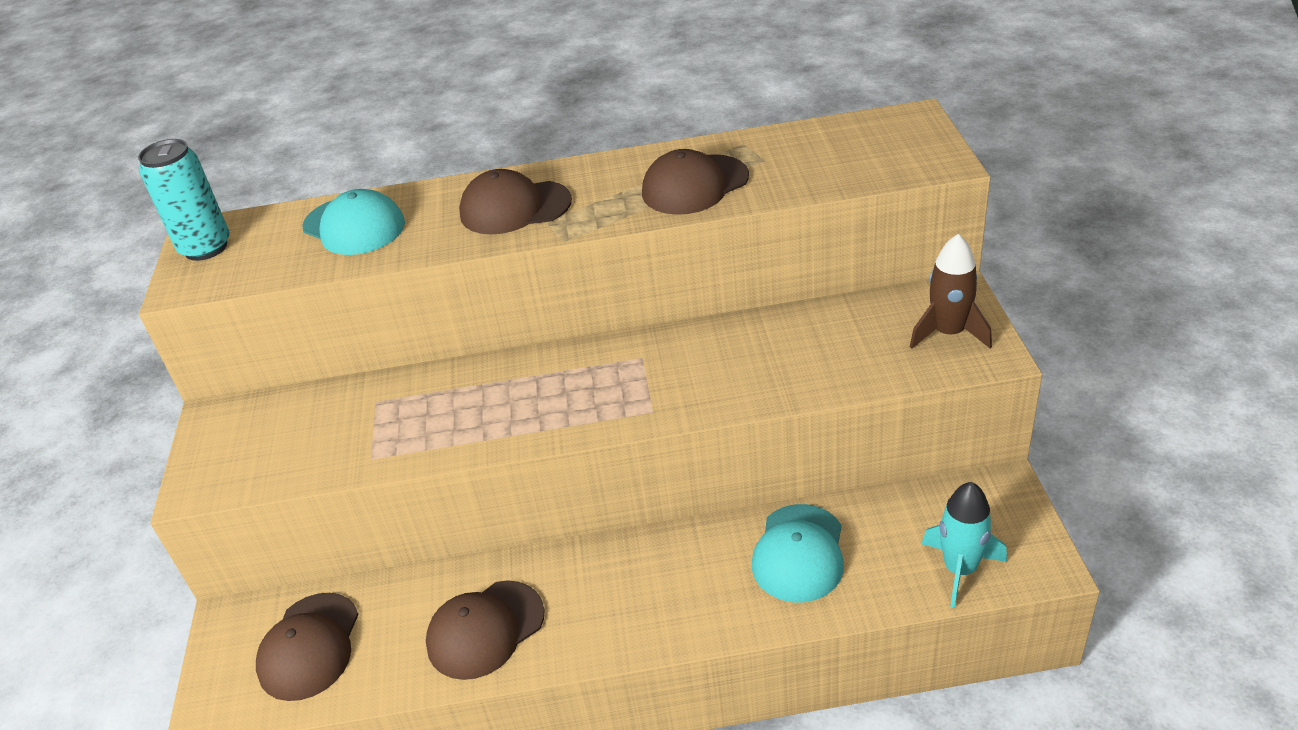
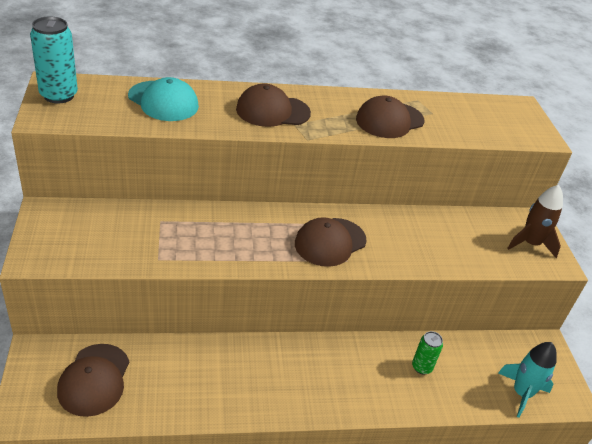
camera: 10 degrees left, 0 degrees up
brown cap [426,580,545,680] -> brown cap moved to [295,217,366,267]
turquoise cap [752,504,844,603] -> green can [412,331,443,375]

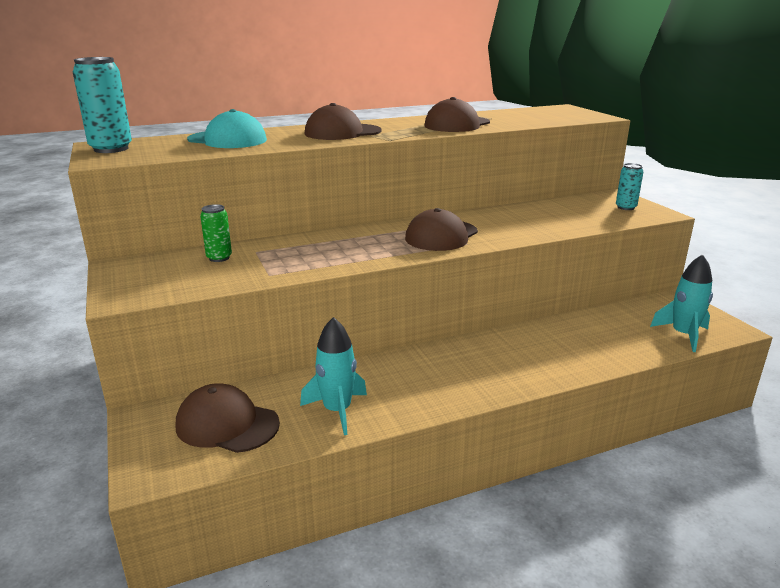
camera: 10 degrees left, 15 degrees down
brown cap [57,344,129,417] -> brown cap turned 120 degrees clockwise [176,383,280,453]
green can [412,331,443,375] -> green can moved to [200,204,232,262]
brown rocket [507,185,563,258] -> turquoise can [616,163,643,210]
none -> turquoise rocket [300,317,367,435]

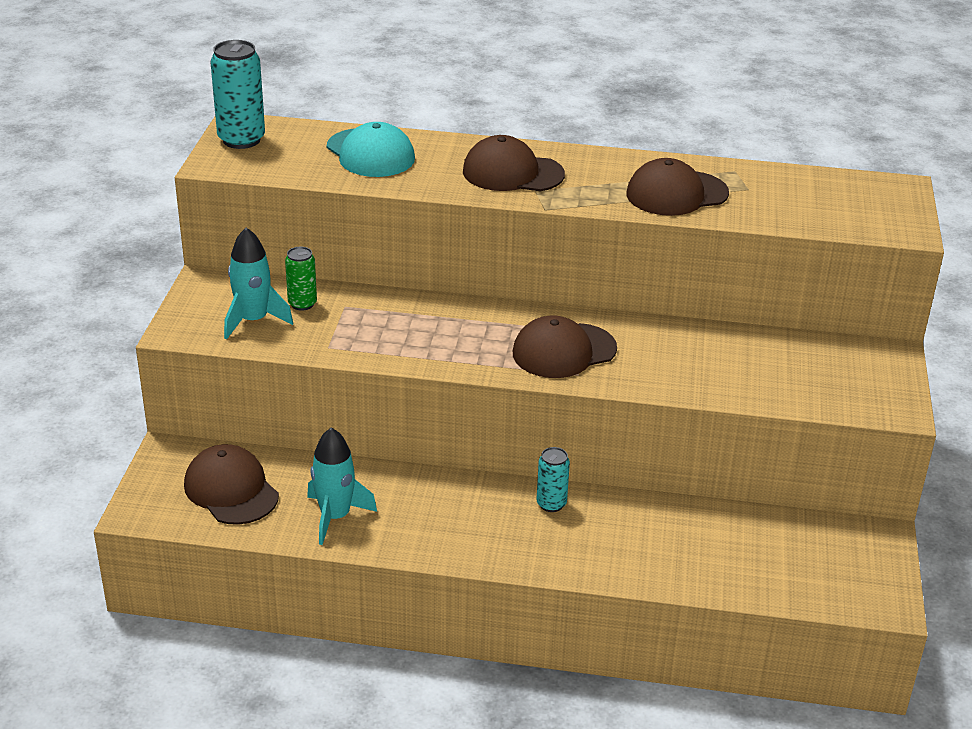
camera: 30 degrees right, 10 degrees up
turquoise can [616,163,643,210] -> turquoise can moved to [537,447,570,512]
turquoise rocket [650,254,713,352] -> turquoise rocket moved to [224,227,293,340]

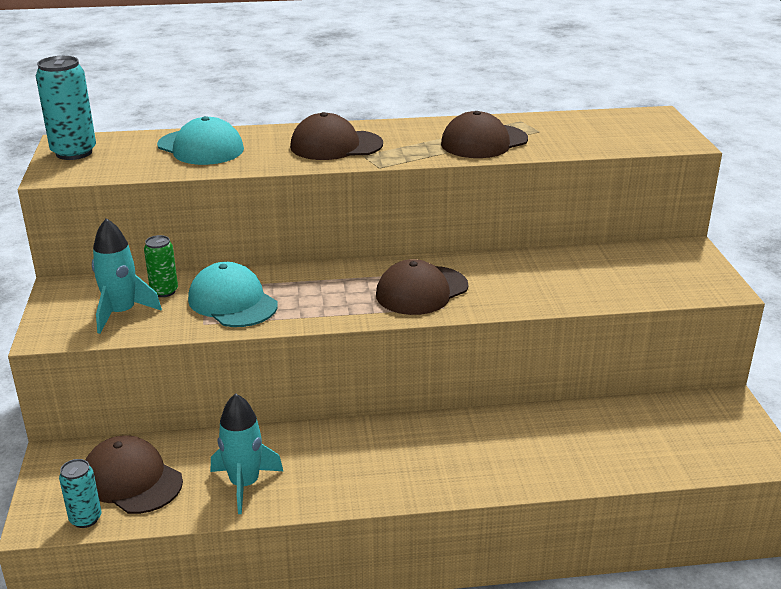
camera: 15 degrees left, 5 degrees down
turquoise can [537,447,570,512] -> turquoise can moved to [59,459,101,528]
none -> turquoise cap [188,262,278,327]

